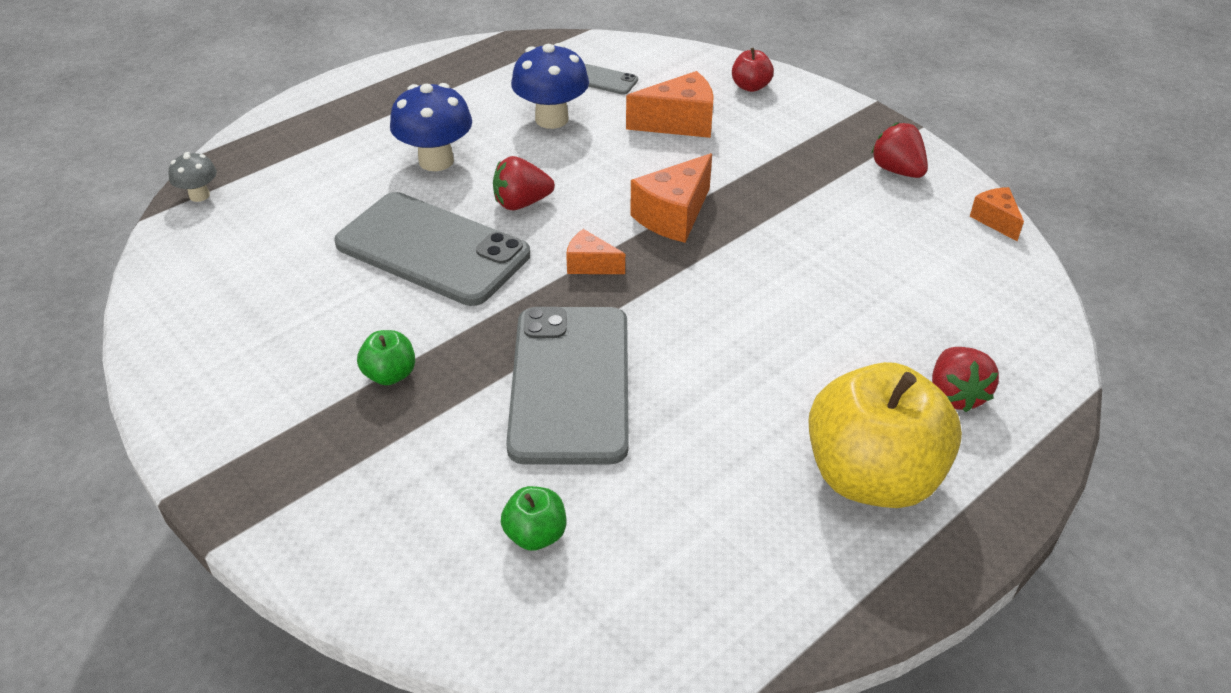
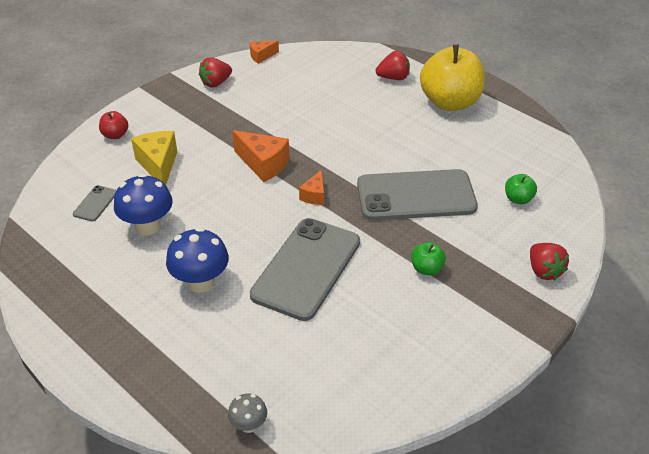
camera: 95 degrees left, 0 degrees up
red strawberry [493,156,555,210] -> red strawberry moved to [530,243,569,281]
orange cheese [626,71,714,138] -> yellow cheese [131,131,177,185]

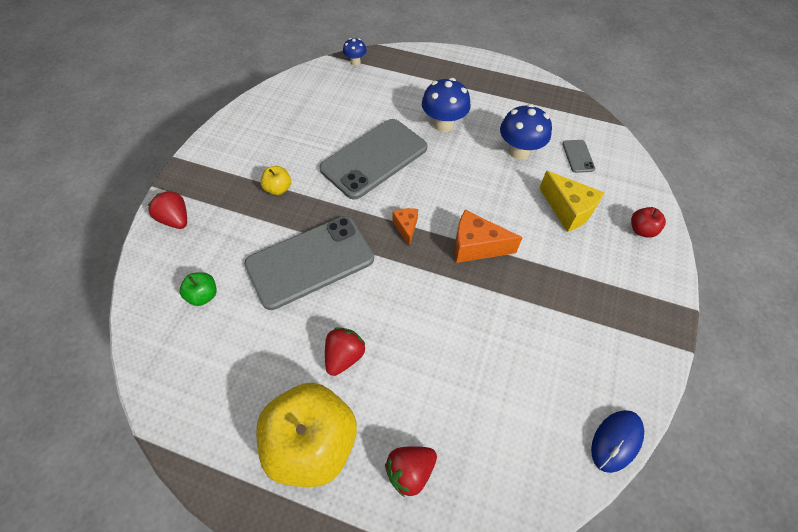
camera: 155 degrees right, 15 degrees up
red strawberry [199,57,232,88] -> red strawberry moved to [325,327,365,376]
grey mushroom [228,393,267,433] -> blue mushroom [343,38,367,65]
orange cheese [249,40,279,64] -> blue mouse [591,410,644,473]
grey phone [250,218,360,321] -> grey phone turned 45 degrees clockwise [320,119,427,200]
green apple [411,242,446,275] -> yellow apple [260,166,291,195]

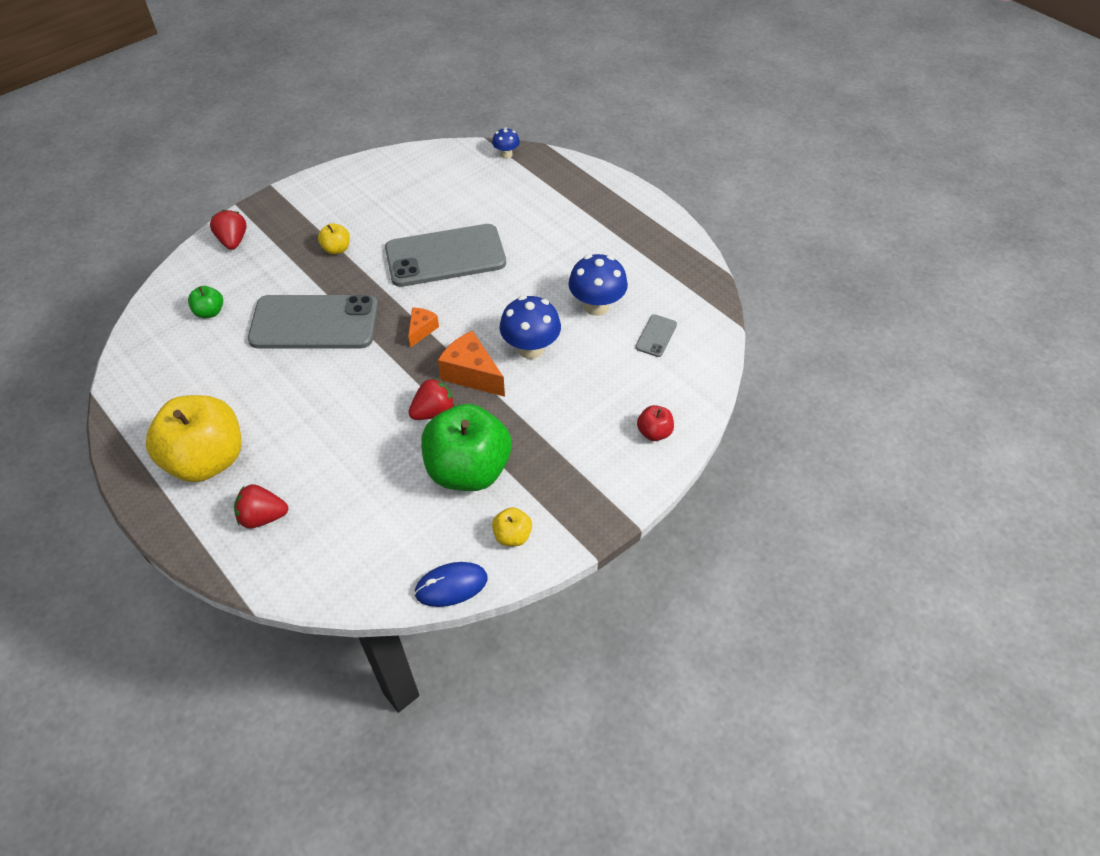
camera: 30 degrees right, 5 degrees down
red strawberry [325,327,365,376] -> red strawberry moved to [408,378,455,420]
blue mushroom [422,78,471,132] -> blue mushroom moved to [500,295,561,359]
yellow cheese [539,171,604,232] -> none
none -> green apple [421,404,512,491]
none -> yellow apple [492,507,532,546]

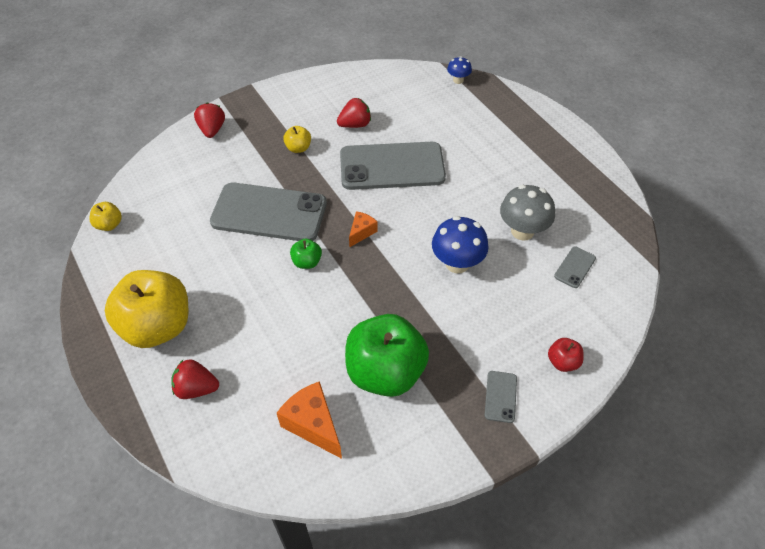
camera: 10 degrees right, 0 degrees up
green apple [188,286,223,318] -> green apple moved to [290,238,322,269]
red strawberry [408,378,455,420] -> red strawberry moved to [337,98,371,128]
blue mouse [414,562,488,607] -> none
orange cheese [438,331,505,397] -> orange cheese moved to [277,381,342,459]
yellow apple [492,507,532,546] -> yellow apple moved to [89,202,122,231]
blue mushroom [568,254,628,316] -> grey mushroom [500,185,555,241]
none -> grey phone [485,371,517,423]

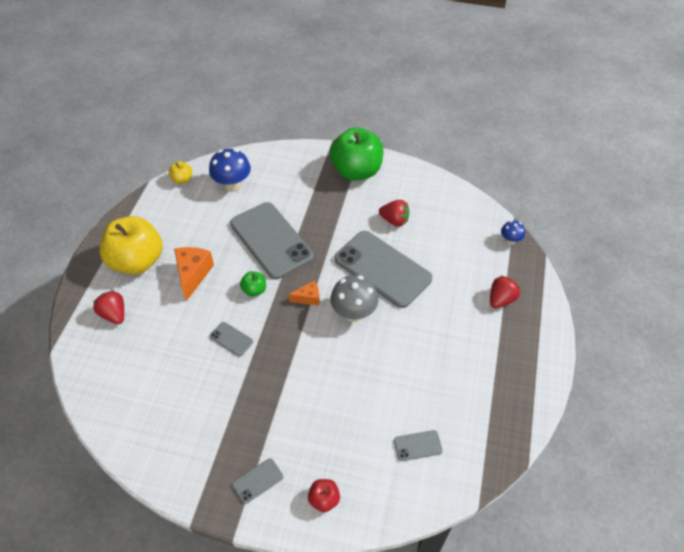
camera: 45 degrees right, 0 degrees up
red strawberry [194,103,225,138] -> red strawberry moved to [490,276,520,308]
orange cheese [277,381,342,459] -> orange cheese moved to [174,247,214,301]
yellow apple [283,126,311,153] -> none
green apple [345,314,429,397] -> green apple moved to [330,128,383,181]
blue mushroom [432,216,489,273] -> blue mushroom moved to [209,149,251,192]
grey mushroom [500,185,555,241] -> grey mushroom moved to [330,275,378,322]
none -> grey phone [210,322,253,357]

